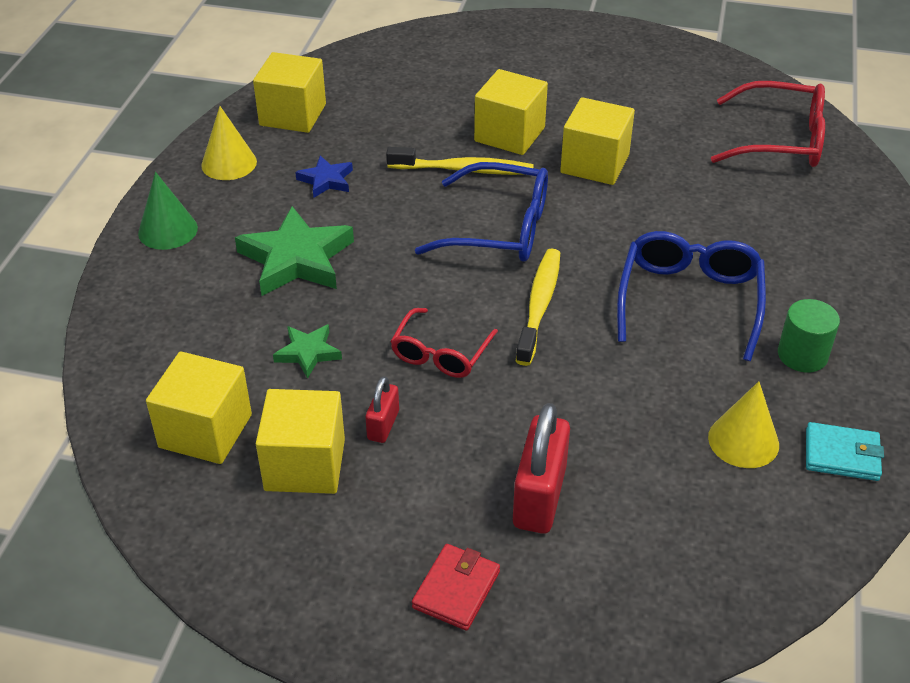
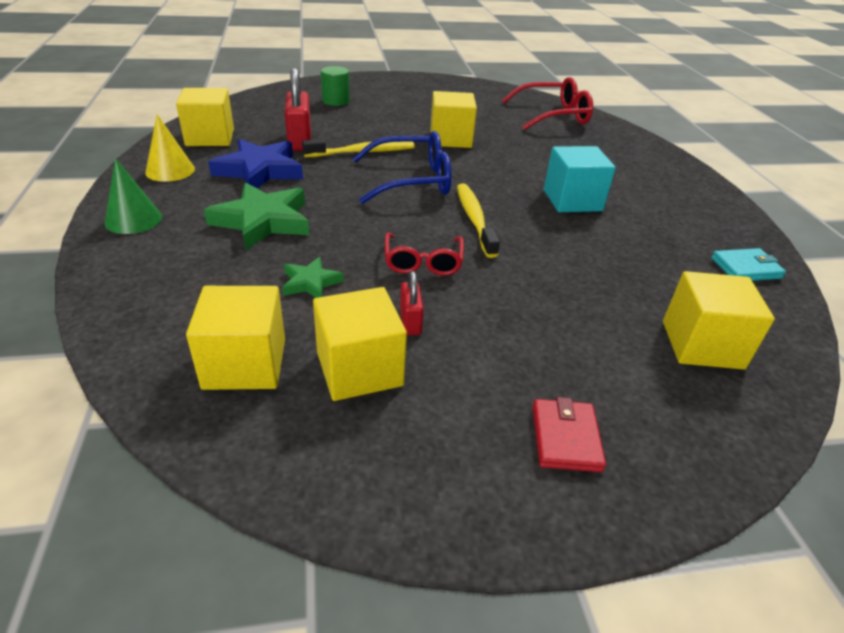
camera: 25 degrees left, 5 degrees down
blue star [295,156,353,198] -> blue star [208,139,303,188], size x1.89
yellow cube [474,69,548,155] -> yellow cube moved to [663,271,775,370]
red padlock [513,403,570,534] -> red padlock moved to [285,68,311,151]
blue glasses [617,231,766,361] -> turquoise cube [544,146,616,212]
yellow cone [708,381,779,468] -> none
green cylinder [778,299,840,372] -> green cylinder moved to [321,66,350,106]

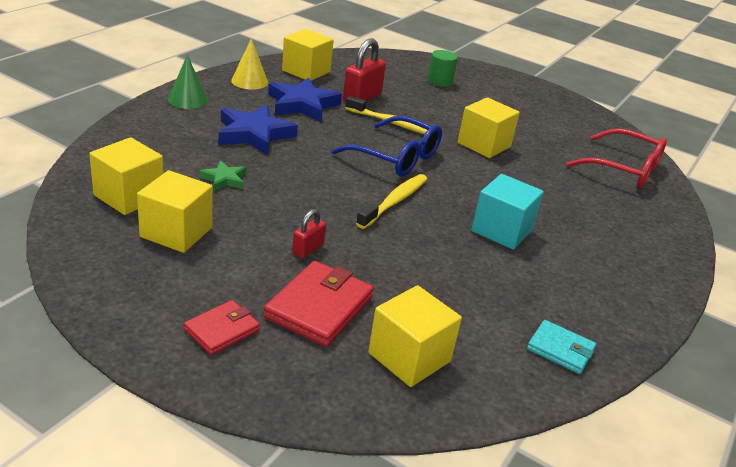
camera: 40 degrees right, 5 degrees down
green star [204,182,309,251] -> blue star [218,105,298,155]
red glasses [385,232,464,276] -> none
red padlock [400,271,424,336] -> red padlock moved to [292,209,326,258]
none -> red wallet [264,261,374,347]

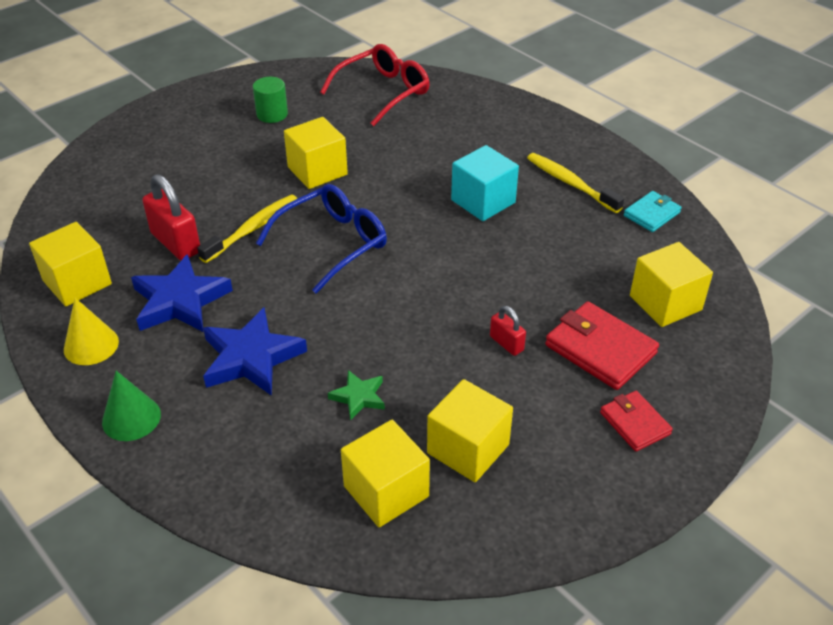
camera: 70 degrees left, 10 degrees up
yellow toothbrush [356,174,427,229] -> yellow toothbrush moved to [527,153,624,213]
green cylinder [427,50,458,87] -> green cylinder moved to [253,77,288,123]

